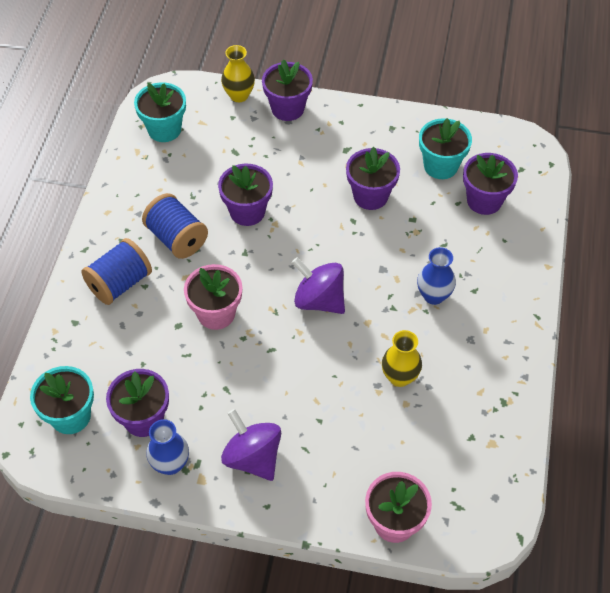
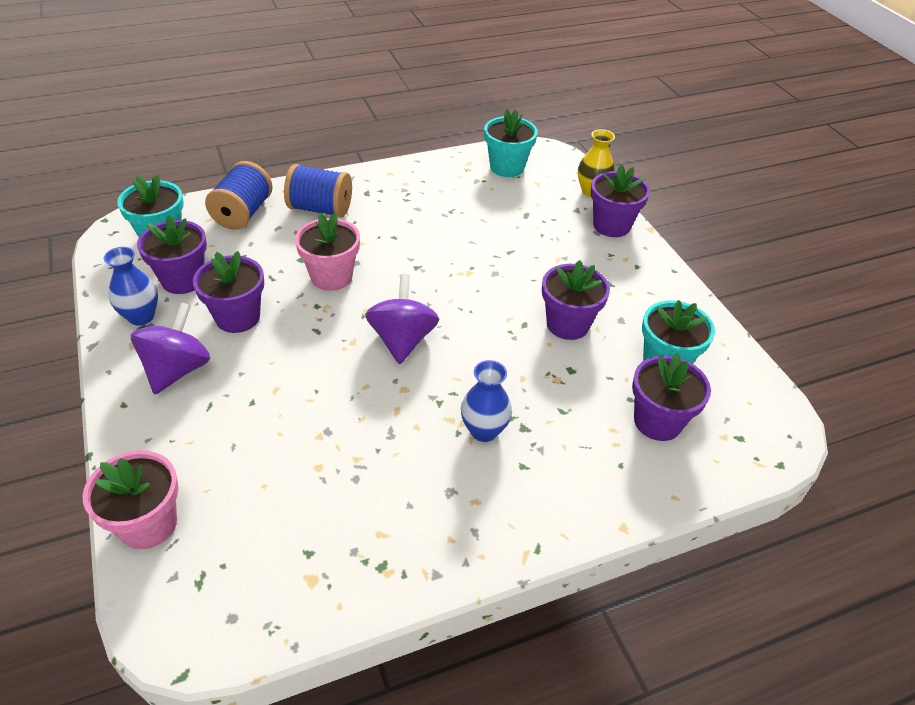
camera: 55 degrees right, 10 degrees down
blue spool [142,193,208,259] -> blue spool moved to [205,161,273,230]
purple flower pot [218,164,273,226] -> purple flower pot moved to [193,251,264,333]
yellow vase [382,330,422,387] -> none

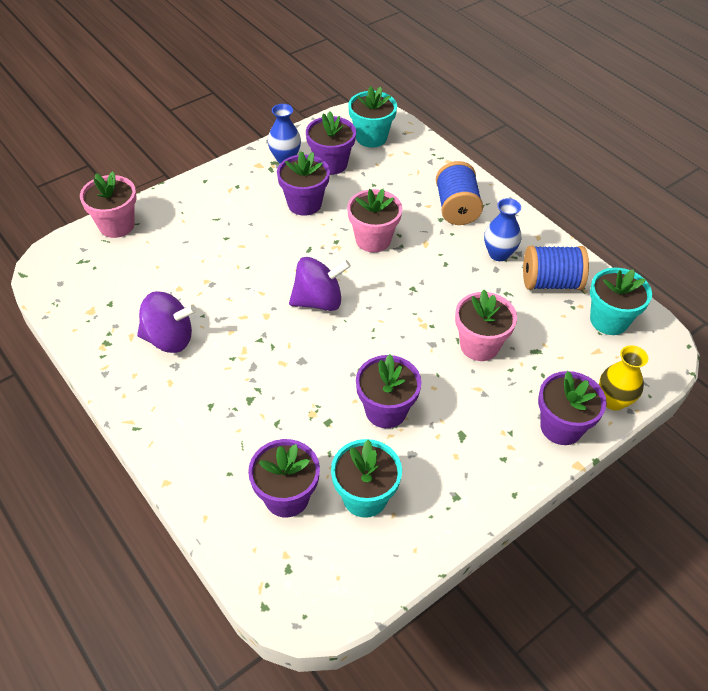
camera: 75 degrees right, 5 degrees up
purple spinning top [131,302,210,394] -> purple spinning top moved to [137,291,197,353]
blue spool [205,161,273,230] -> blue spool moved to [523,246,589,290]
blue vase [461,360,512,442] -> blue vase moved to [484,198,521,261]
none -> pink flower pot [455,290,517,361]

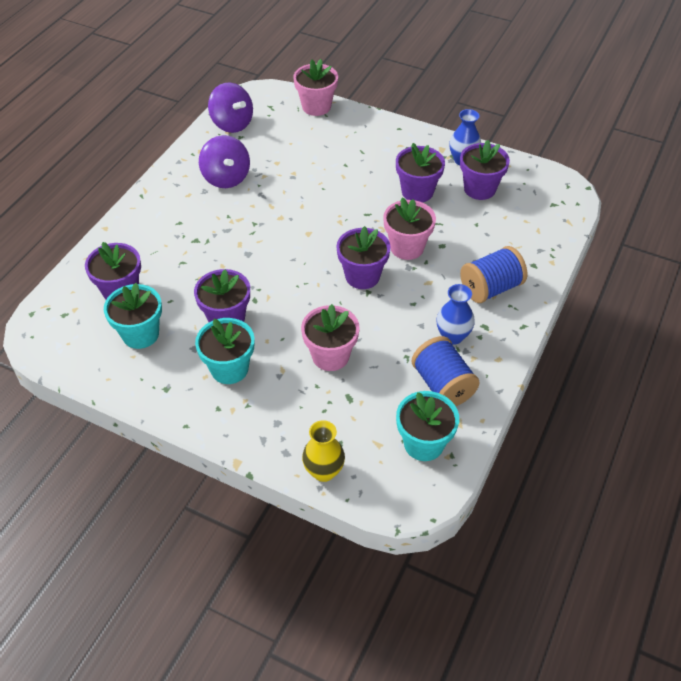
camera: 65 degrees right, 0 degrees up
purple spinning top [289,257,351,311] -> purple spinning top moved to [208,83,253,133]
turquoise flower pot [348,86,397,148] -> turquoise flower pot moved to [195,318,255,384]
purple flower pot [538,371,607,445] -> purple flower pot moved to [336,226,391,289]

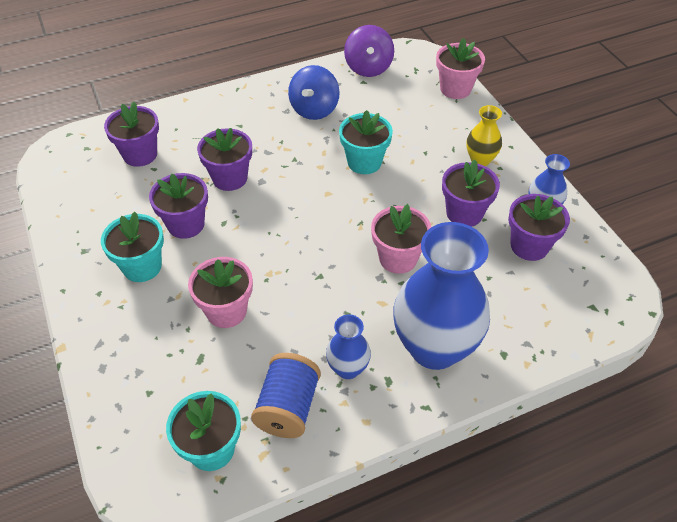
camera: 40 degrees right, 0 degrees up
turquoise flower pot [104,283,162,349] -> turquoise flower pot moved to [339,110,393,174]
purple spinning top [199,135,250,188] -> blue spinning top [288,65,340,120]
yellow vase [302,420,345,482] -> yellow vase moved to [466,105,502,166]
purple flower pot [336,226,391,289] -> purple flower pot moved to [197,128,252,191]
blue spool [460,246,527,303] -> blue vase [393,222,490,370]

